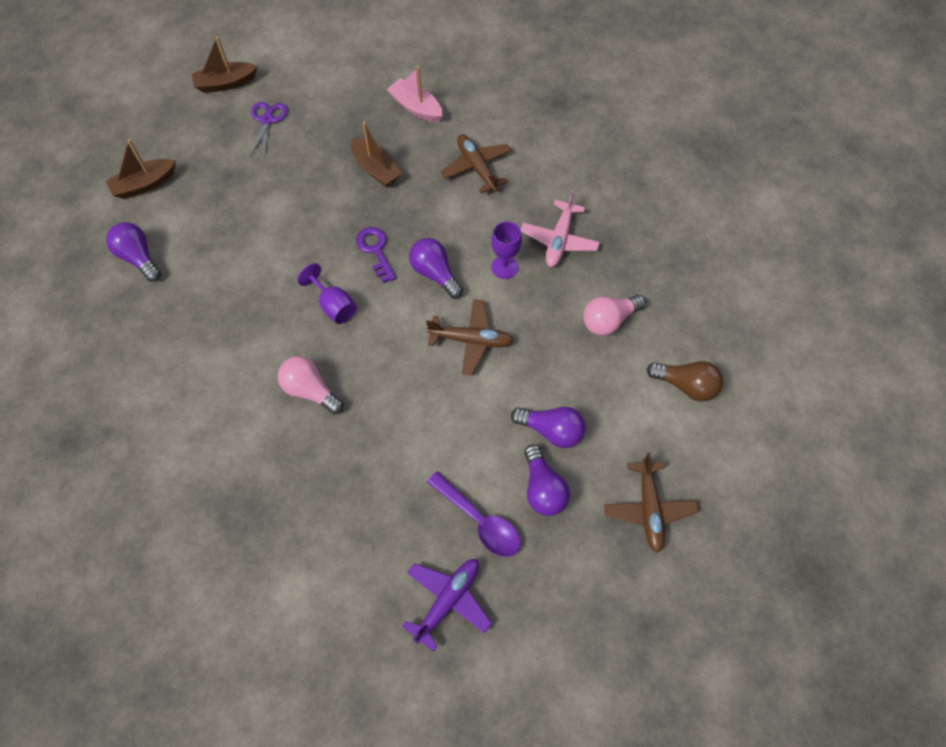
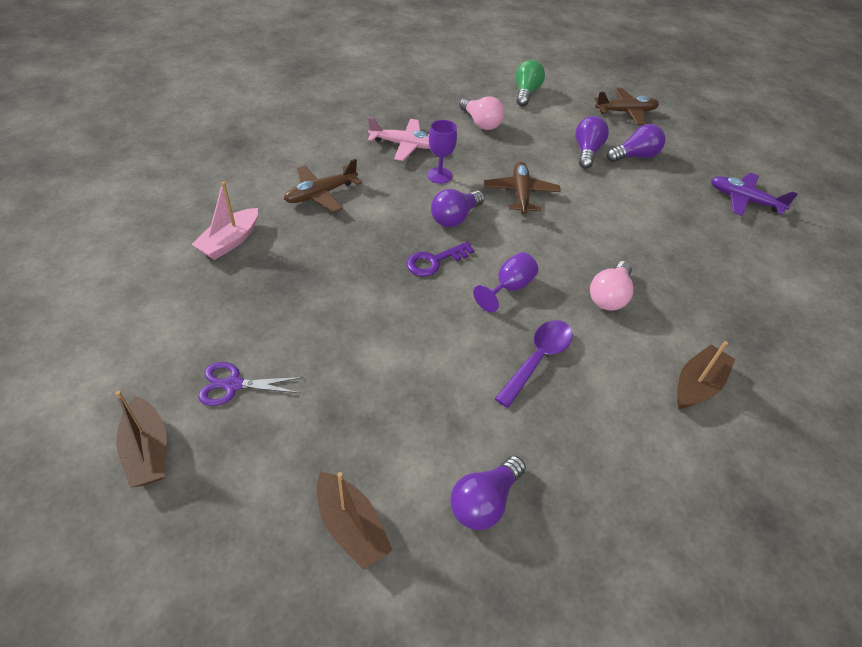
camera: 100 degrees left, 15 degrees down
brown boat [351,122,402,187] -> brown boat moved to [677,341,735,409]
purple spoon [427,472,520,557] -> purple spoon moved to [495,320,573,408]
brown light bulb [647,361,723,402] -> green light bulb [516,60,545,106]

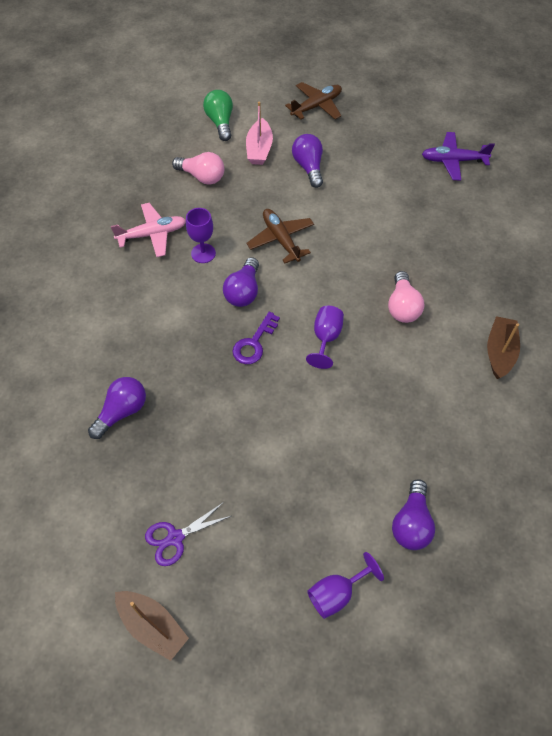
camera: 25 degrees left, 10 degrees up
pink boat [191,181,258,260] -> pink boat moved to [246,102,273,165]
brown plane [284,159,362,212] -> none
brown boat [317,472,393,570] -> purple goblet [307,552,384,619]
purple spoon [495,320,573,408] -> none
purple light bulb [607,124,665,162] -> purple light bulb moved to [88,377,146,439]

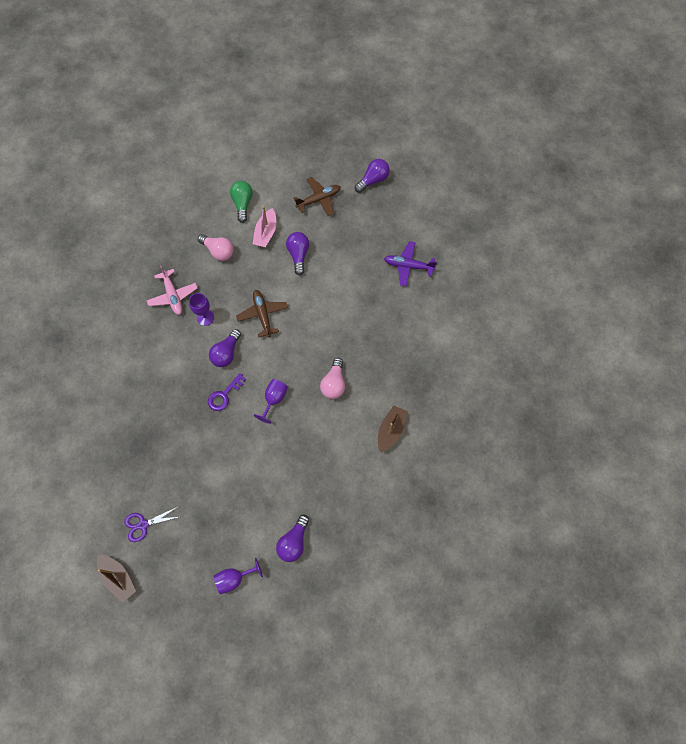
camera: 10 degrees right, 10 degrees up
purple light bulb [88,377,146,439] -> purple light bulb moved to [355,159,390,193]
pink plane [111,203,186,257] -> pink plane turned 75 degrees clockwise [146,265,198,315]

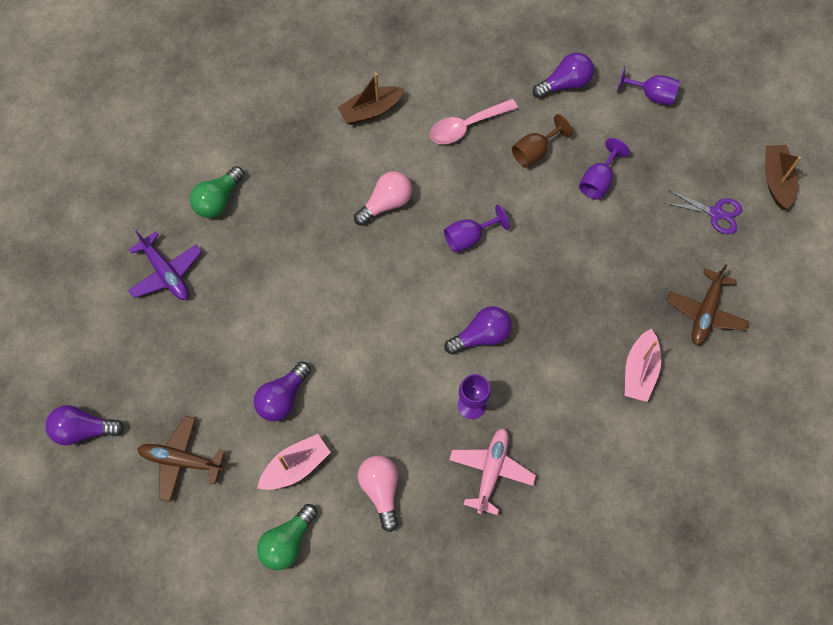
camera: 140 degrees left, 0 degrees up
purple key [208,373,246,411] -> none
brown plane [236,290,288,337] -> brown plane moved to [666,264,749,345]
none -> green light bulb [190,166,244,218]
none -> pink spoon [430,99,518,144]
none -> brown goblet [512,114,573,168]
none -> purple goblet [579,138,630,200]
none -> pink boat [625,328,661,402]

